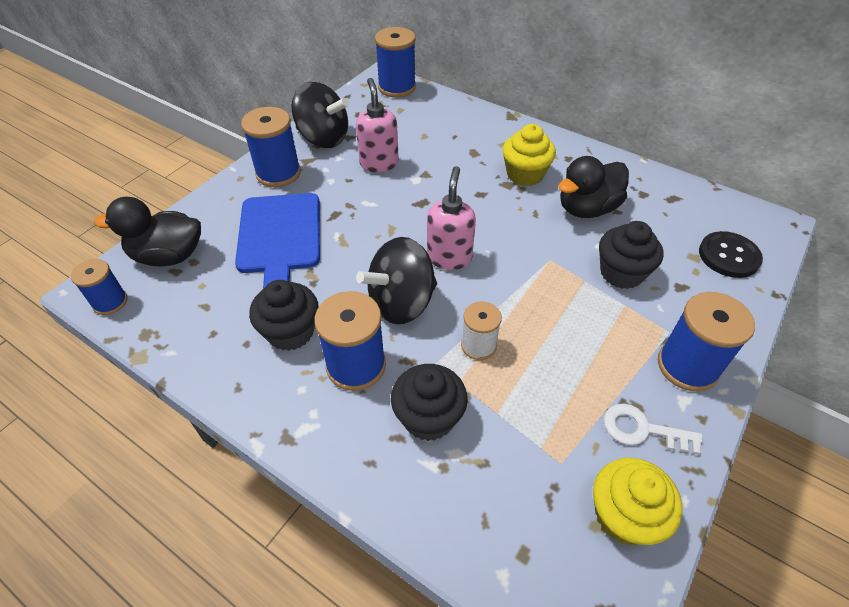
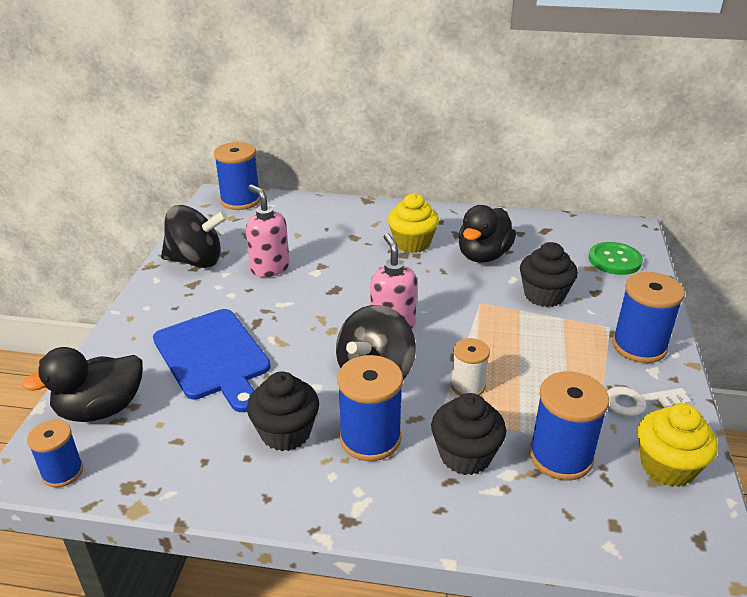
camera: 25 degrees left, 15 degrees down
blue spool [241,107,301,187] -> blue spool moved to [529,371,609,480]
black button [699,231,763,278] -> green button [589,242,643,275]

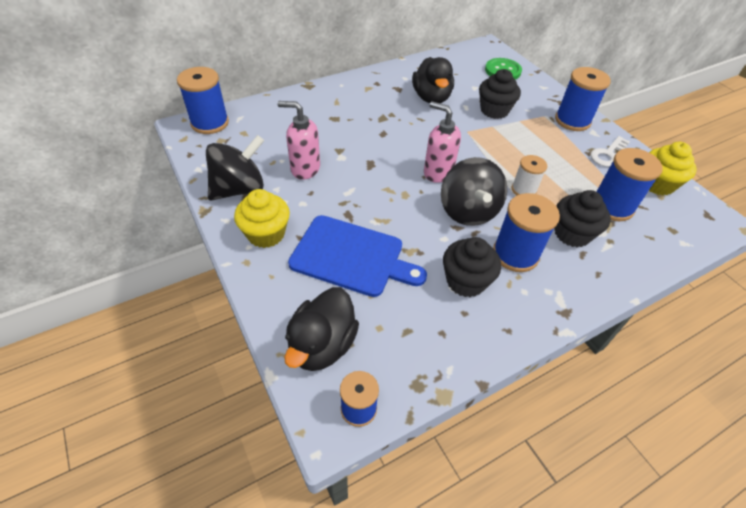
camera: 40 degrees left, 15 degrees up
yellow cupcake [388,193,439,253] -> yellow cupcake moved to [234,189,290,248]

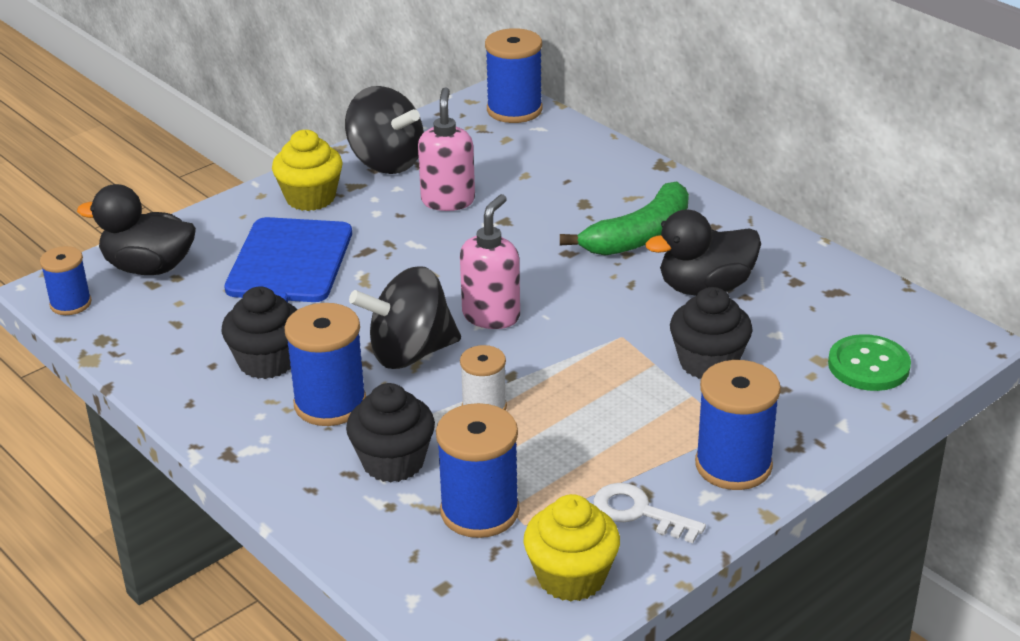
camera: 80 degrees right, 15 degrees down
none -> green banana [560,181,689,256]

